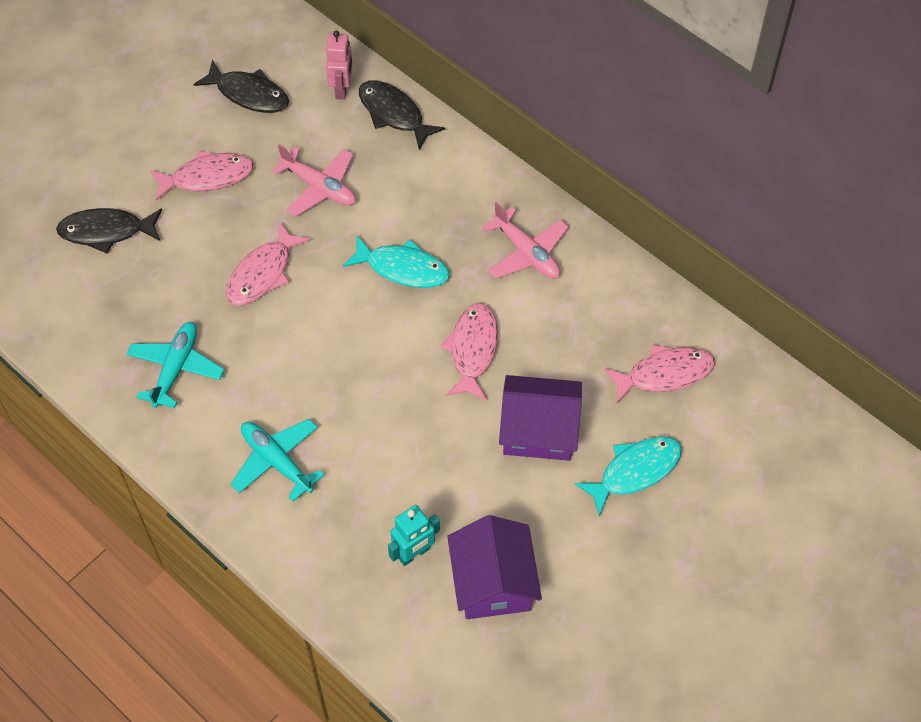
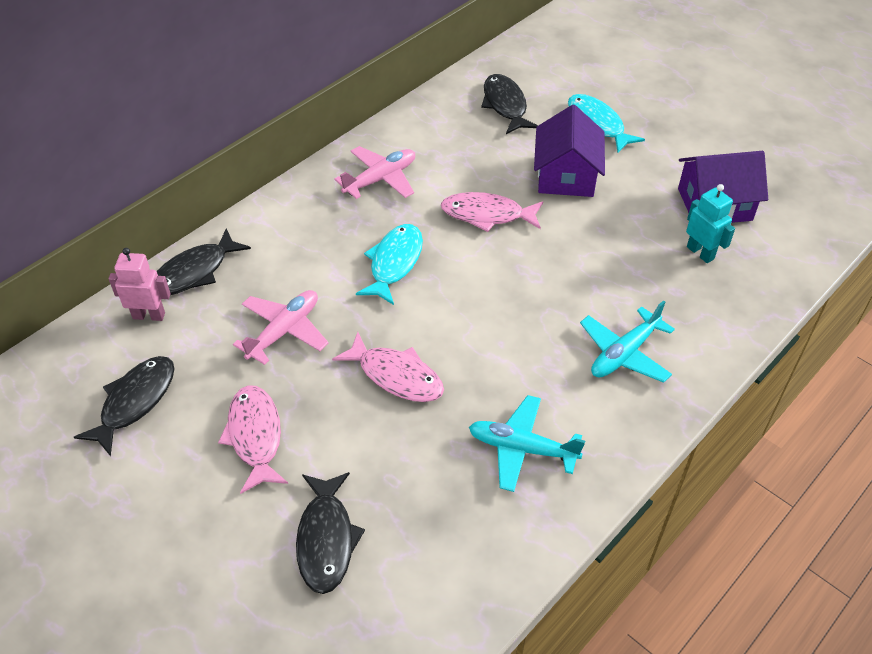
camera: 90 degrees left, 10 degrees down
pink fish [604,345,715,403] -> black fish [481,74,538,134]

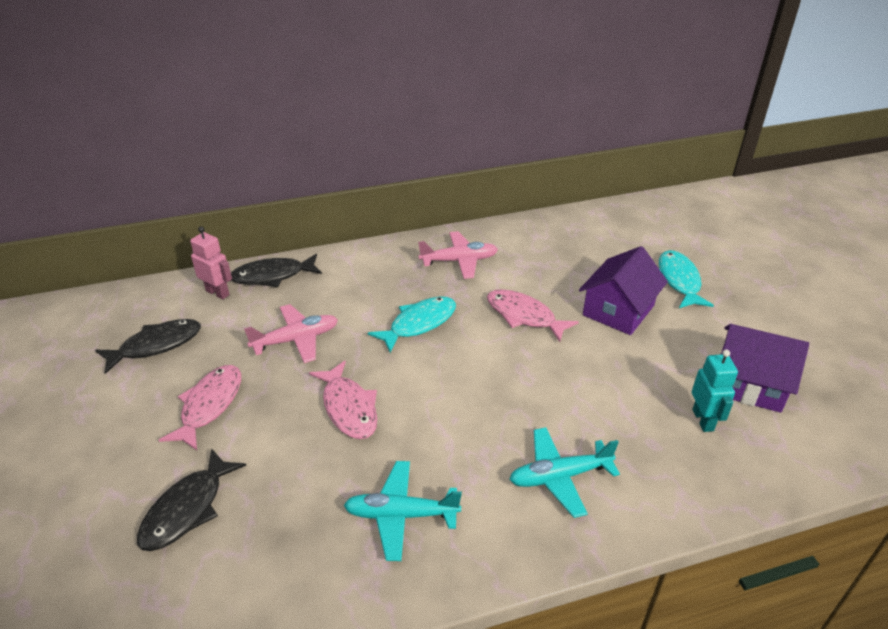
camera: 30 degrees right, 10 degrees down
turquoise plane [469,395,585,492] -> turquoise plane turned 45 degrees counterclockwise [344,461,462,561]
black fish [481,74,538,134] -> none

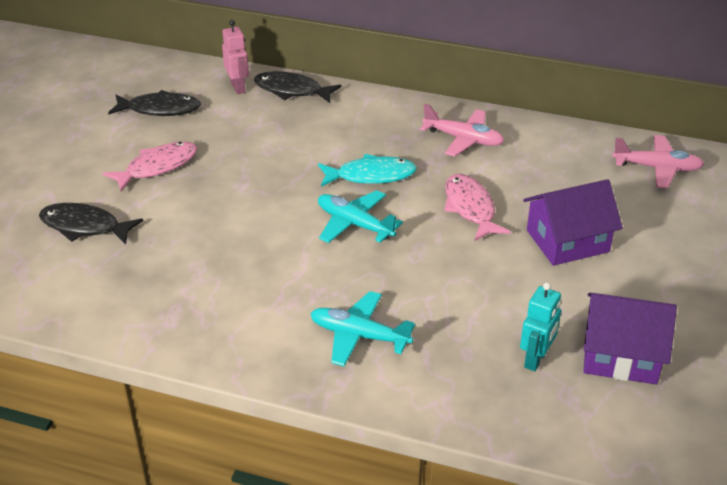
camera: 35 degrees right, 0 degrees up
black fish [137,448,246,551] -> black fish turned 45 degrees clockwise [39,203,143,244]
pink plane [244,304,338,363] -> pink plane moved to [612,135,704,188]
pink fish [309,361,378,439] -> none
turquoise plane [344,461,462,561] -> turquoise plane moved to [318,190,403,243]
turquoise fish [659,250,714,308] -> none
purple house [721,324,809,413] -> purple house turned 45 degrees counterclockwise [583,293,677,384]

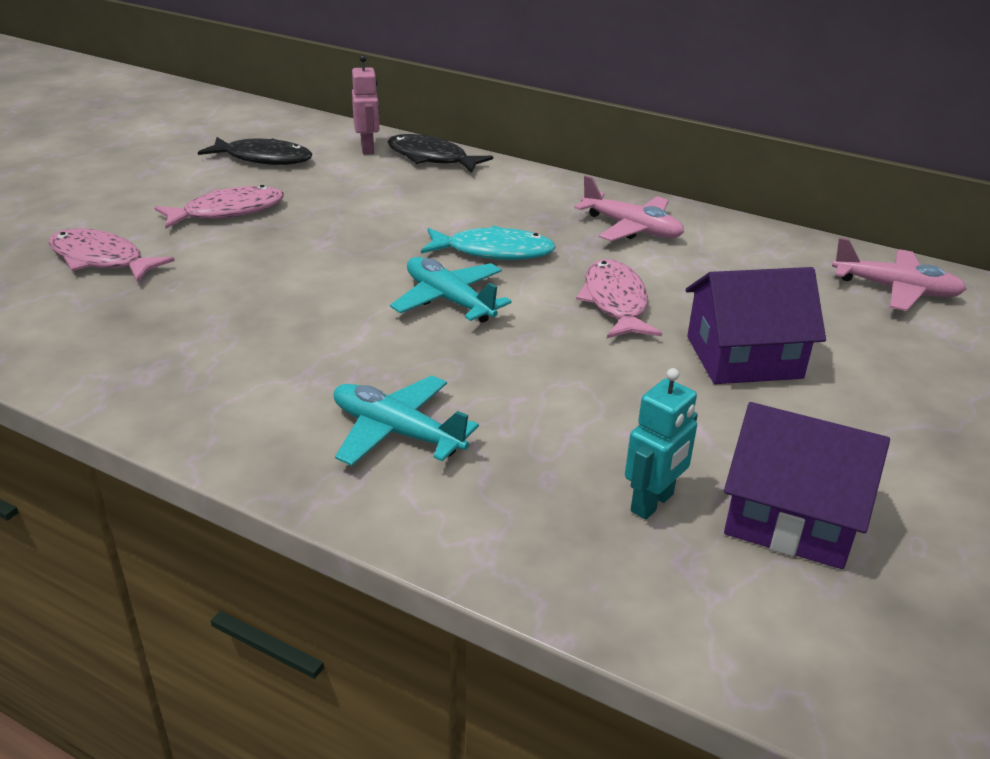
camera: 10 degrees right, 5 degrees down
black fish [39,203,143,244] -> pink fish [49,228,175,283]

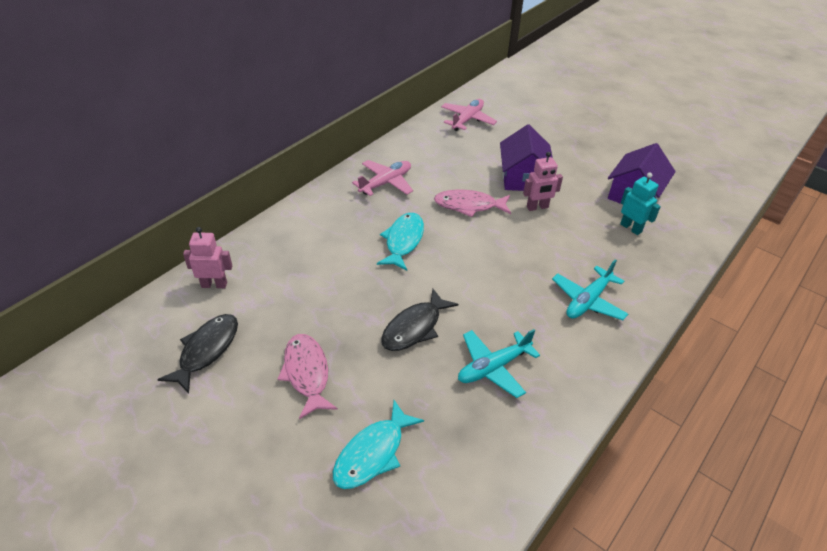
camera: 80 degrees left, 10 degrees up
pink fish [49,228,175,283] -> turquoise fish [333,400,424,489]
black fish [387,134,493,173] -> black fish moved to [381,288,458,351]
turquoise plane [390,257,512,323] -> turquoise plane moved to [458,329,540,398]
none -> pink robot [523,152,563,211]

